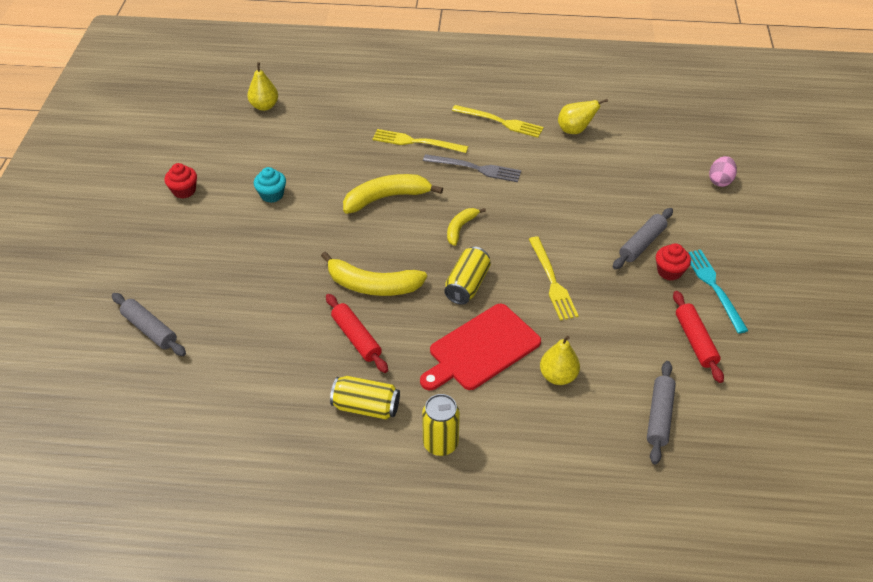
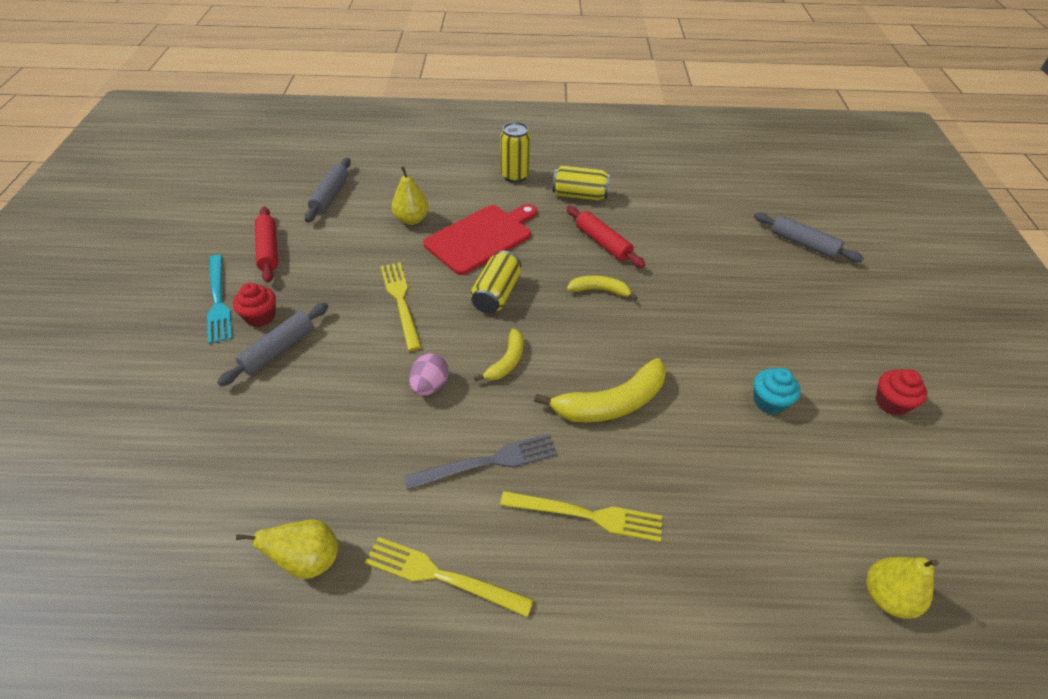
camera: 175 degrees right, 0 degrees up
yellow banana [321,251,427,296] -> yellow banana [567,275,637,301], size x0.57
grey fork [423,154,521,182] -> grey fork turned 150 degrees clockwise [404,434,558,490]
pink egg [709,156,737,187] -> pink egg moved to [409,353,448,396]

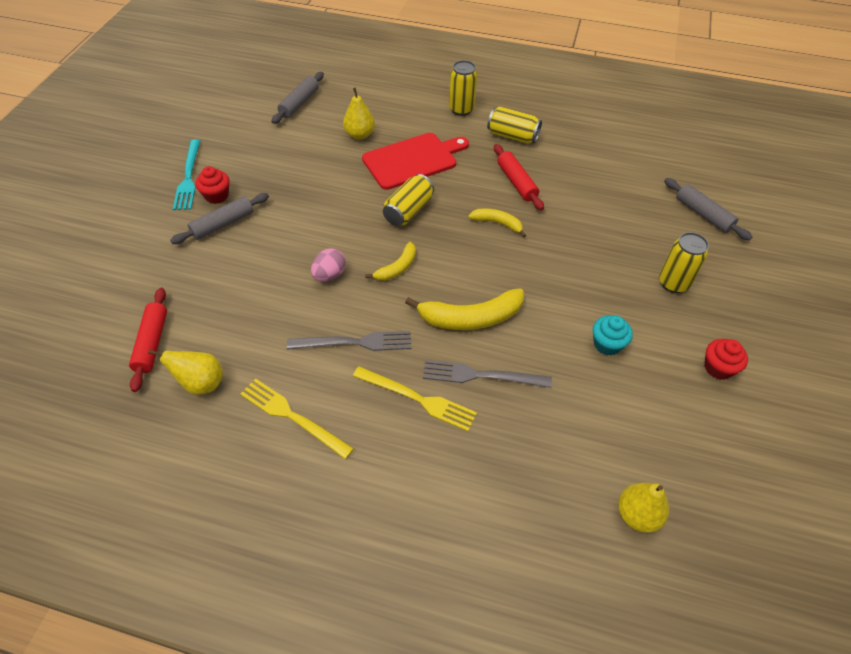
camera: 15 degrees right, 5 degrees up
red rolling pin [255,206,278,283] -> red rolling pin moved to [129,288,167,392]
yellow fork [381,263,422,351] -> none
none -> grey fork [423,360,552,388]
none -> yellow can [659,232,709,293]

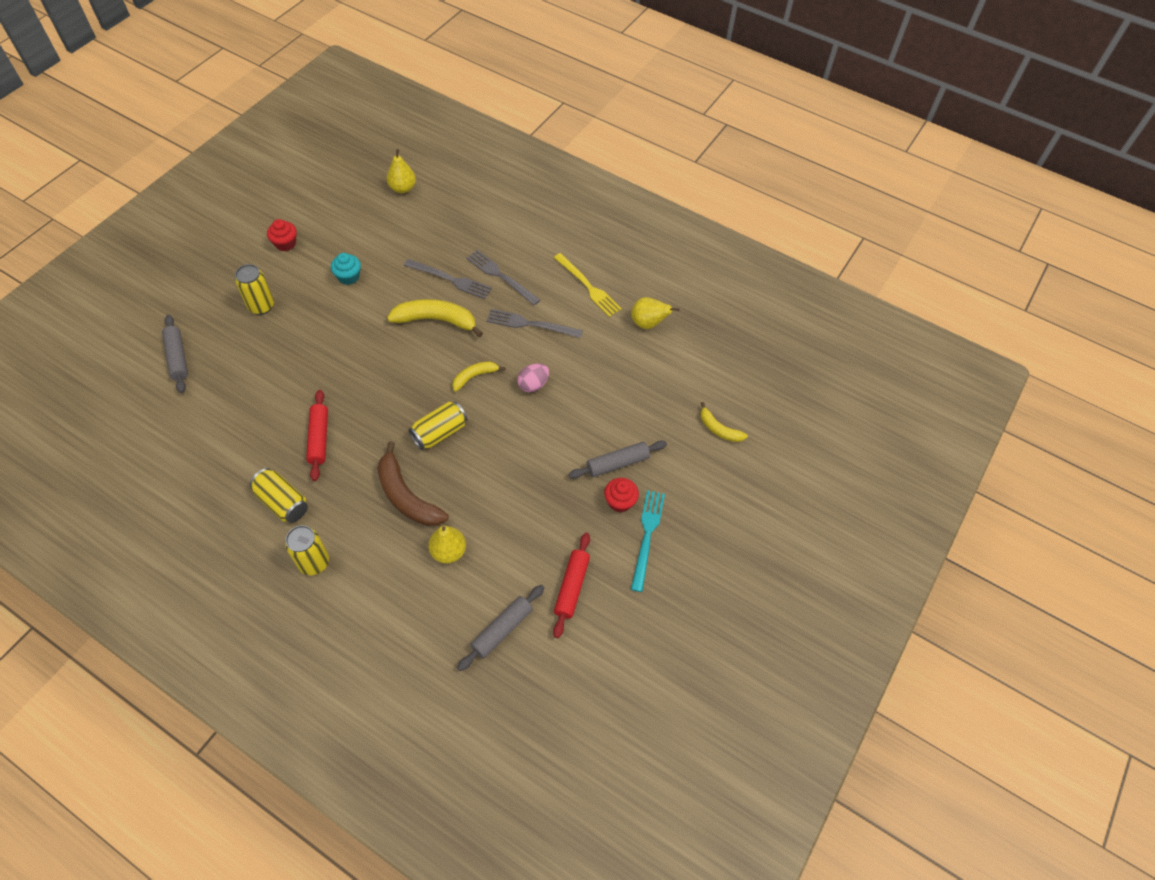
camera: 165 degrees left, 5 degrees up
red rolling pin [129,288,167,392] -> red rolling pin moved to [553,533,590,638]
yellow fork [353,366,477,431] -> grey fork [466,250,540,305]
red cutting board [362,133,469,190] -> brown banana [377,441,449,526]
yellow banana [468,208,526,238] -> yellow banana moved to [701,402,748,442]

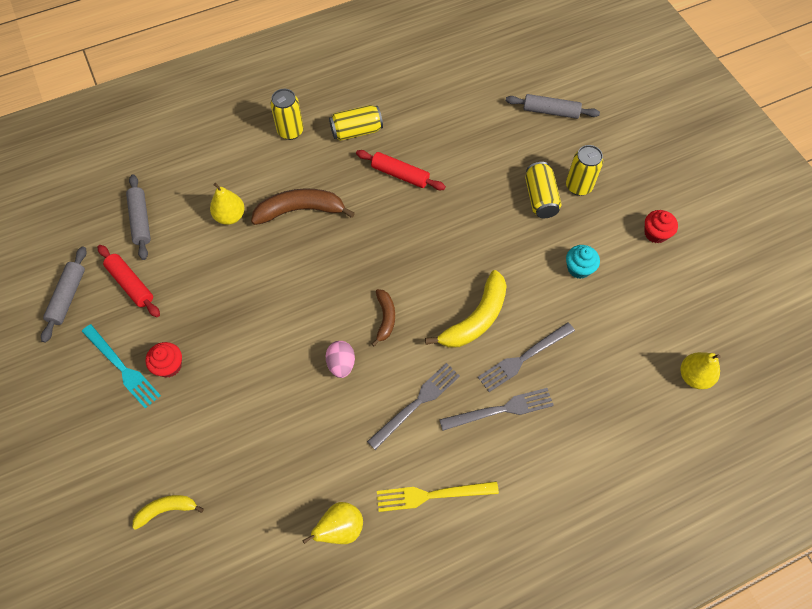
camera: 125 degrees right, 5 degrees up
yellow can [408,401,467,450] -> yellow can moved to [525,162,561,218]
yellow banana [452,361,505,392] -> brown banana [372,289,395,346]
grey rolling pin [569,441,667,479] -> grey rolling pin moved to [41,246,87,343]

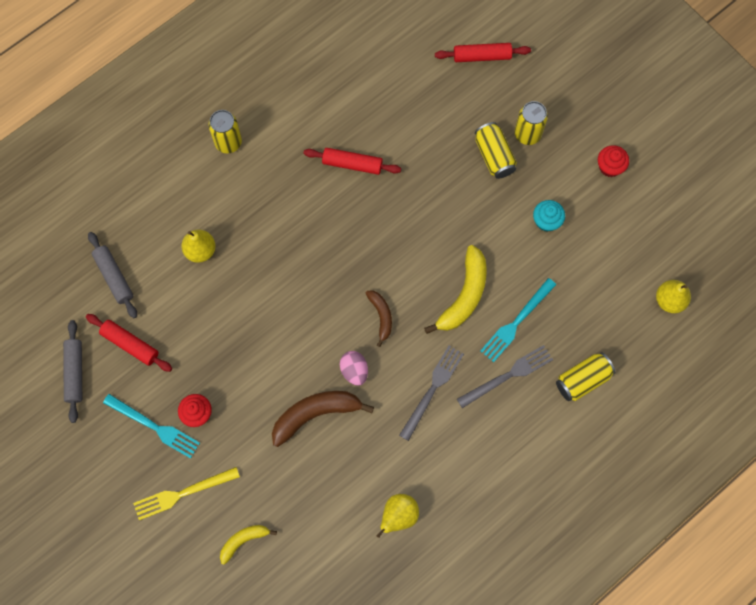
camera: 15 degrees left, 10 degrees up
brown banana [251,188,355,225] -> brown banana moved to [272,391,374,447]
yellow can [329,105,383,141] -> yellow can moved to [556,352,615,401]
yellow fork [377,481,499,512] -> yellow fork moved to [133,467,240,520]
grey fork [478,323,575,392] -> turquoise fork [480,278,556,362]
grey rolling pin [506,94,600,119] -> red rolling pin [435,43,531,62]

